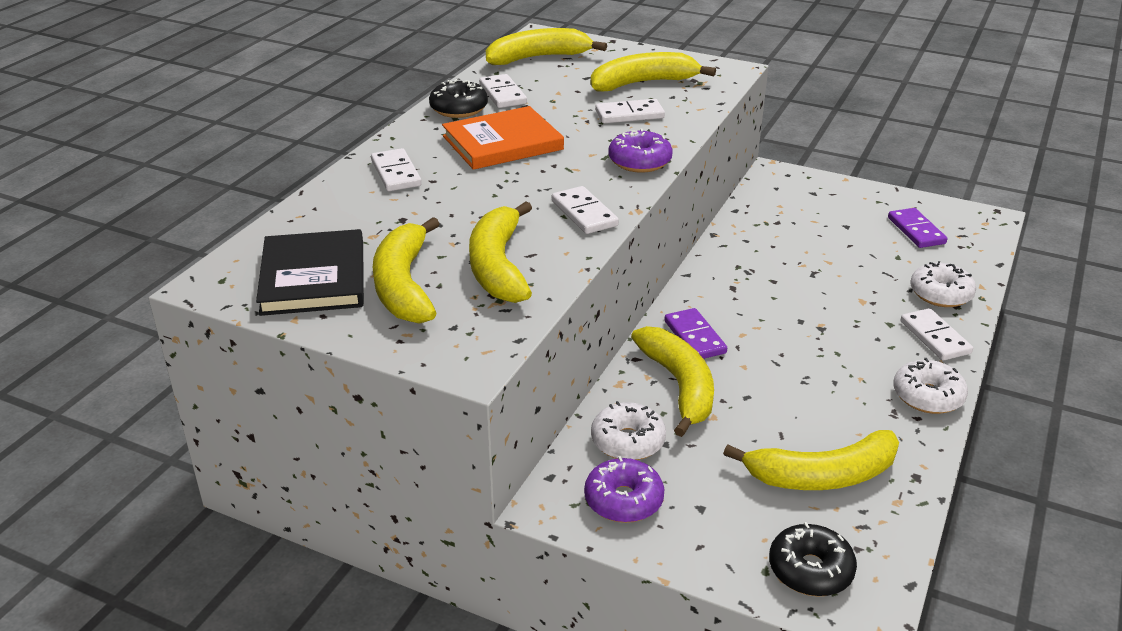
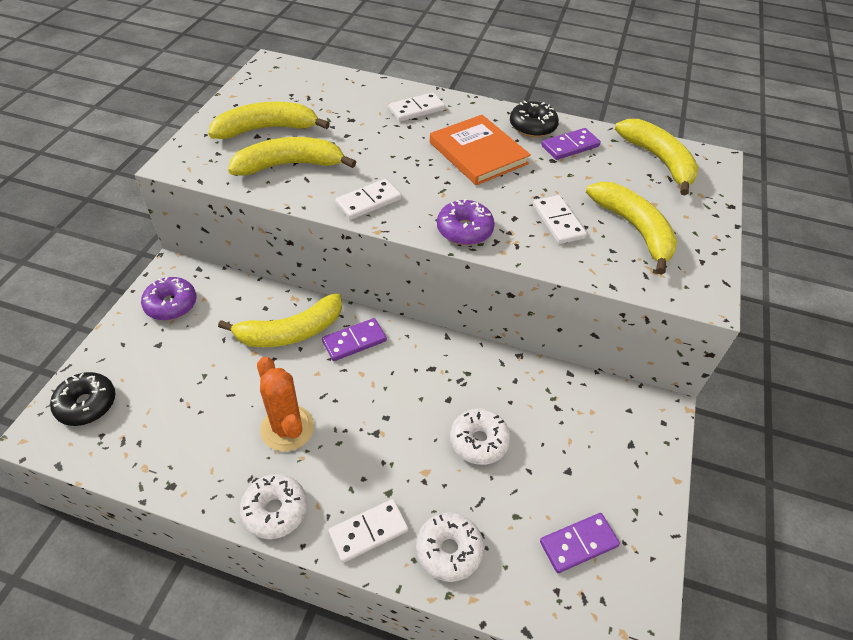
camera: 80 degrees right, 15 degrees up
black book [256,229,364,316] -> none
white domino [479,74,527,108] -> purple domino [541,128,601,160]
white donut [591,401,666,460] -> white donut moved to [450,409,511,465]
yellow banana [723,430,899,490] -> none
none -> orange cactus [257,357,314,452]

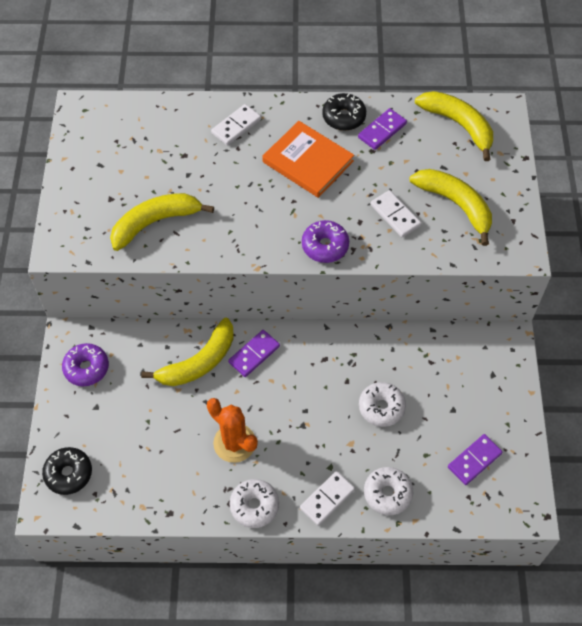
camera: 15 degrees left, 10 degrees up
yellow banana [209,102,330,139] -> none
white domino [335,179,401,220] -> none

